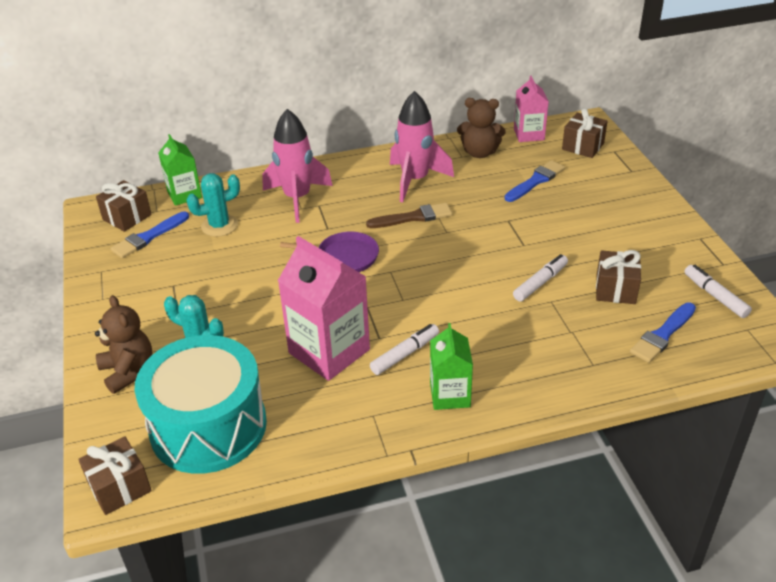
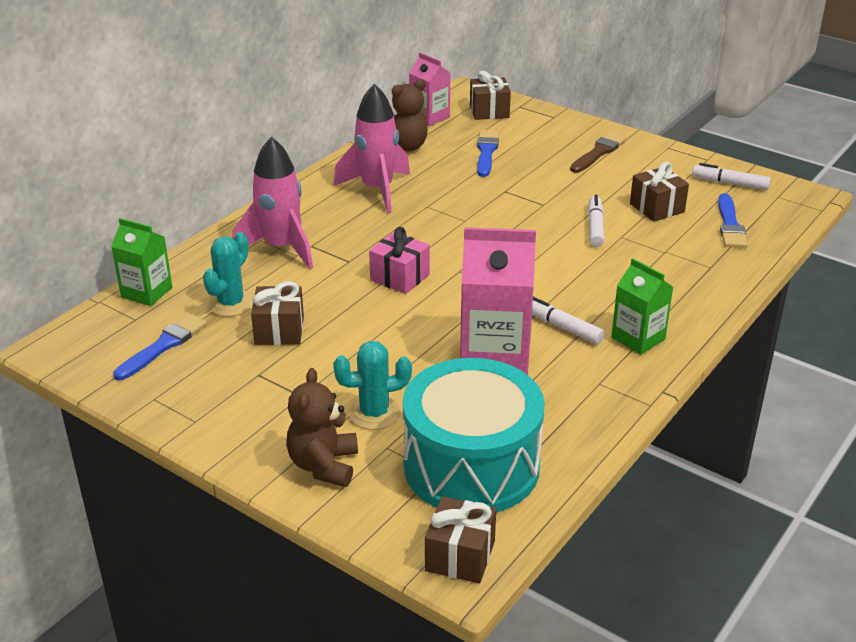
camera: 40 degrees left, 5 degrees down
brown teddy bear [95,295,152,394] -> brown teddy bear turned 105 degrees counterclockwise [286,368,358,487]
brown gift [96,180,152,232] -> brown gift moved to [251,281,304,345]
blue brush [110,211,189,258] -> blue brush turned 150 degrees counterclockwise [113,314,207,380]
purple pan [280,232,379,272] -> pink gift [369,227,430,294]
brown brush [366,203,452,228] -> brown brush moved to [570,132,627,173]
white marker [370,324,439,375] -> white marker turned 60 degrees counterclockwise [532,297,605,344]

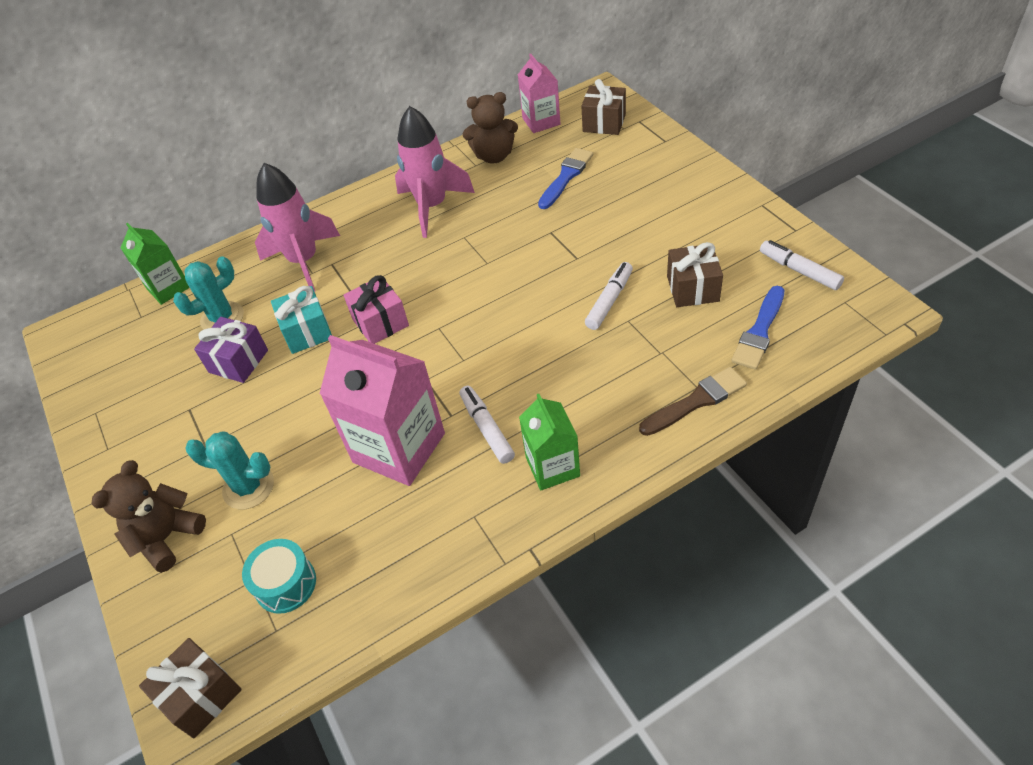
camera: 30 degrees right, 15 degrees up
blue brush [113,314,207,380] -> none
brown gift [251,281,304,345] -> purple gift [194,317,268,383]
turquoise drum [403,358,545,512] -> turquoise drum [242,539,316,614], size x0.44
brown brush [570,132,627,173] -> brown brush moved to [639,367,747,436]
none -> turquoise gift [271,286,332,354]

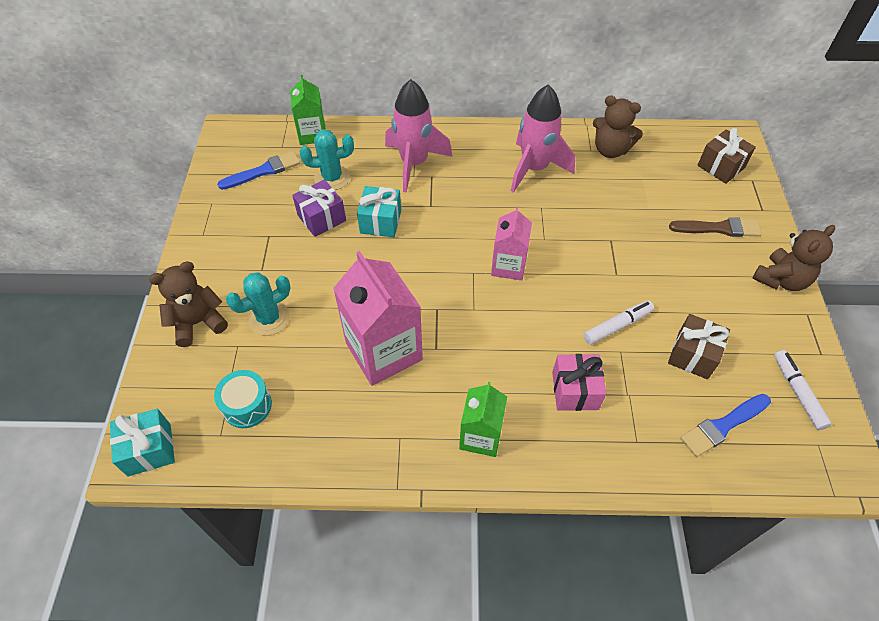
camera: 25 degrees right, 5 degrees up
brown gift [139,638,242,739] -> turquoise gift [110,409,175,476]
turquoise cactus [185,431,274,509] -> turquoise cactus turned 75 degrees counterclockwise [226,272,291,336]
pink gift [343,275,409,344] -> pink gift moved to [552,354,607,411]
white marker [459,386,515,464] -> none
pink carton [518,54,560,133] -> pink carton moved to [491,207,532,280]
blue brush [538,148,593,209] -> blue brush moved to [217,151,300,190]
brown brush [639,367,747,436] -> brown brush moved to [669,217,762,237]
none -> brown teddy bear [753,225,835,291]

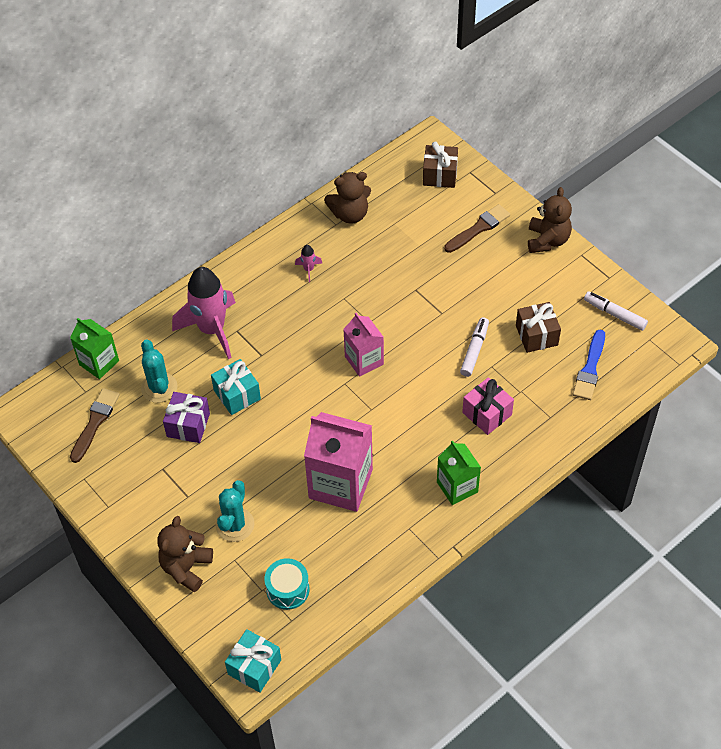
camera: 40 degrees left, 0 degrees up
blue brush [217,151,300,190] -> brown brush [70,388,120,463]
turquoise cactus [300,129,354,190] -> turquoise cactus turned 60 degrees counterclockwise [141,339,178,403]
pink rocket [511,85,575,193] -> pink rocket [295,245,322,282], size x0.40

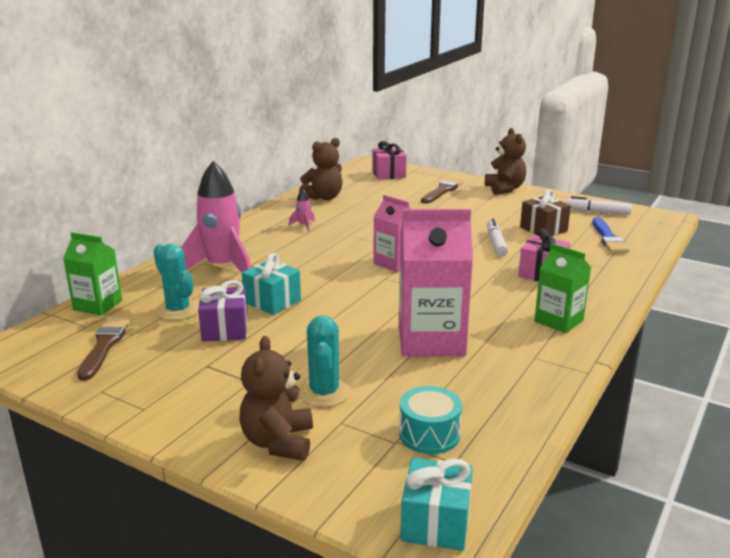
camera: 20 degrees left, 30 degrees down
brown gift [423,142,458,188] -> pink gift [372,141,407,180]

